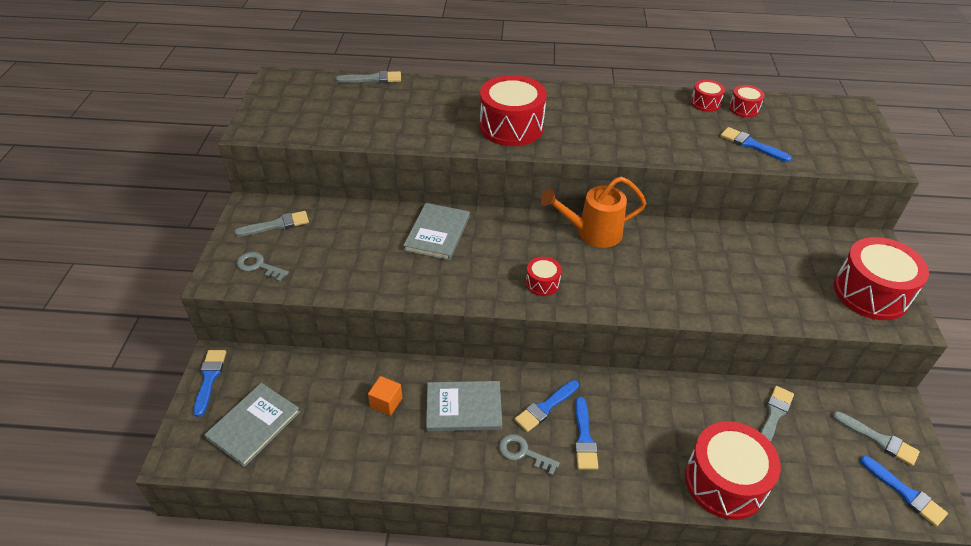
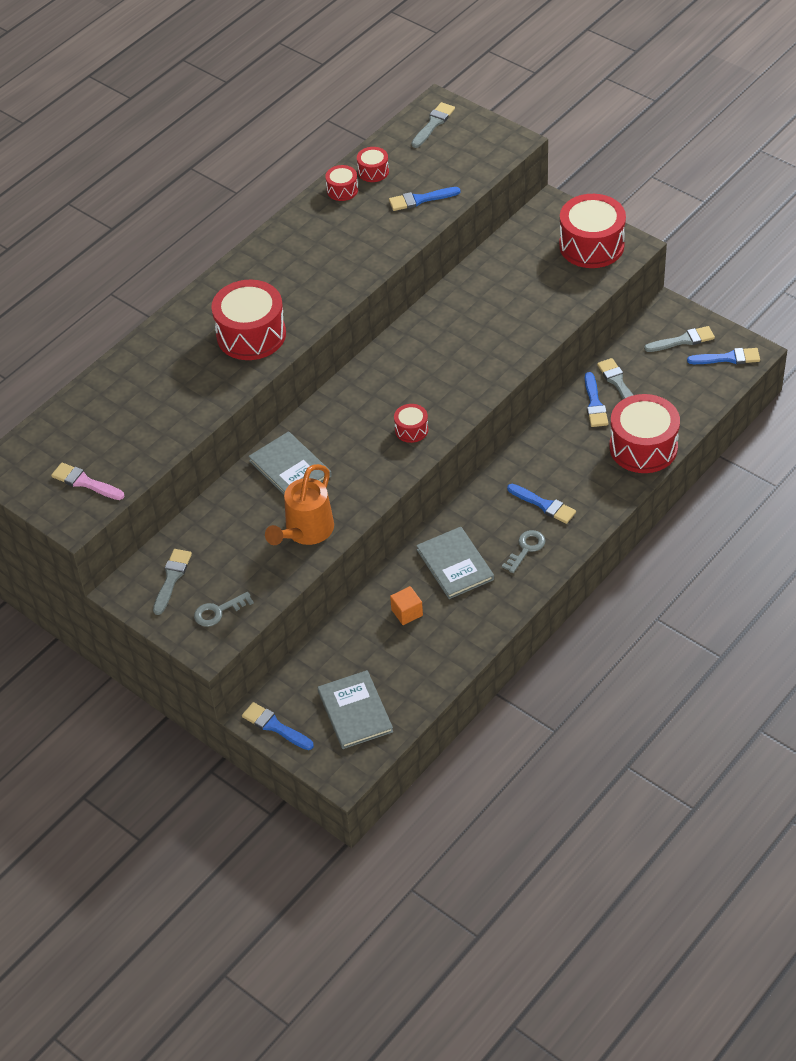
camera: 50 degrees left, 5 degrees up
grey brush [336,71,401,83] -> grey brush moved to [411,102,455,148]
grey book [426,381,502,432] -> grey book turned 60 degrees counterclockwise [416,527,494,599]
grey key [499,434,560,476] -> grey key turned 150 degrees clockwise [502,530,546,573]
blue brush [514,380,579,432] -> blue brush moved to [585,372,608,427]
orange watering can [541,176,646,248] -> orange watering can moved to [265,464,334,545]
none -> pink brush [51,463,124,500]

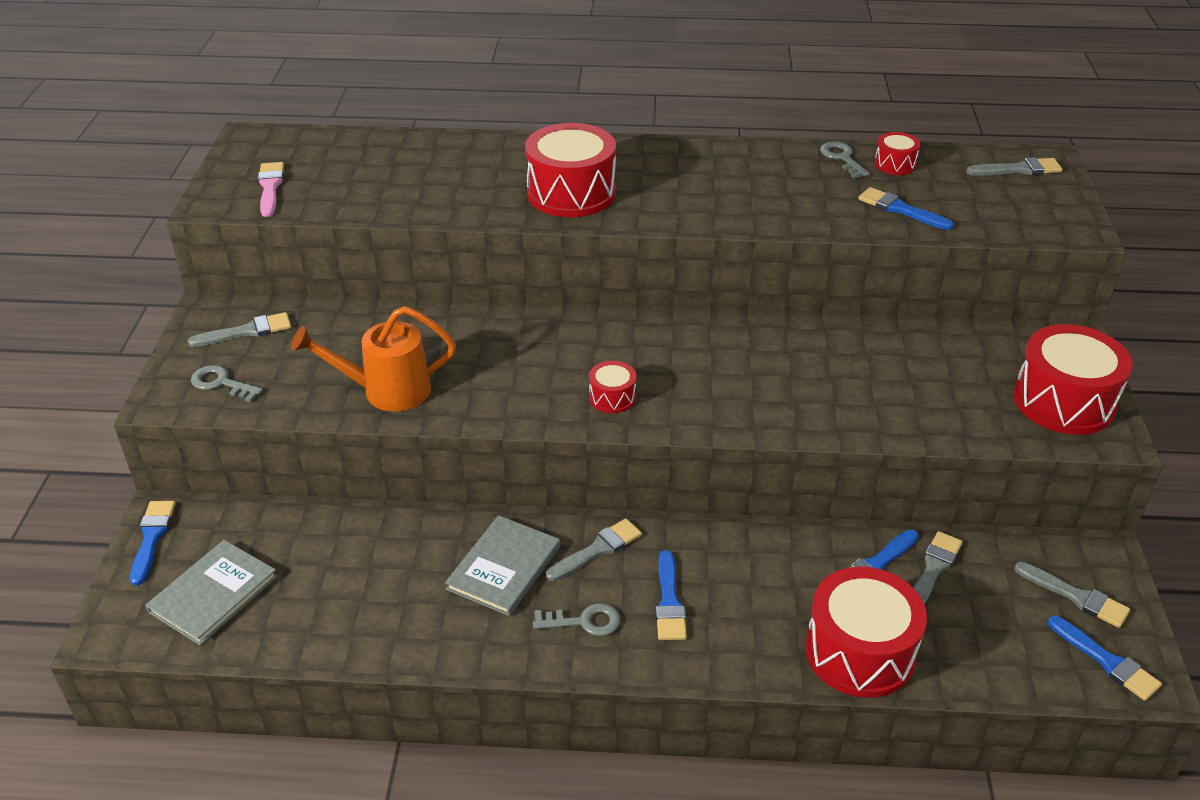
camera: 50 degrees right, 10 degrees down
grey book [248,431,332,495] -> none
red drum [325,165,358,201] -> grey key [820,141,870,178]
orange cube [390,586,423,625] -> none
none -> grey brush [546,519,642,581]

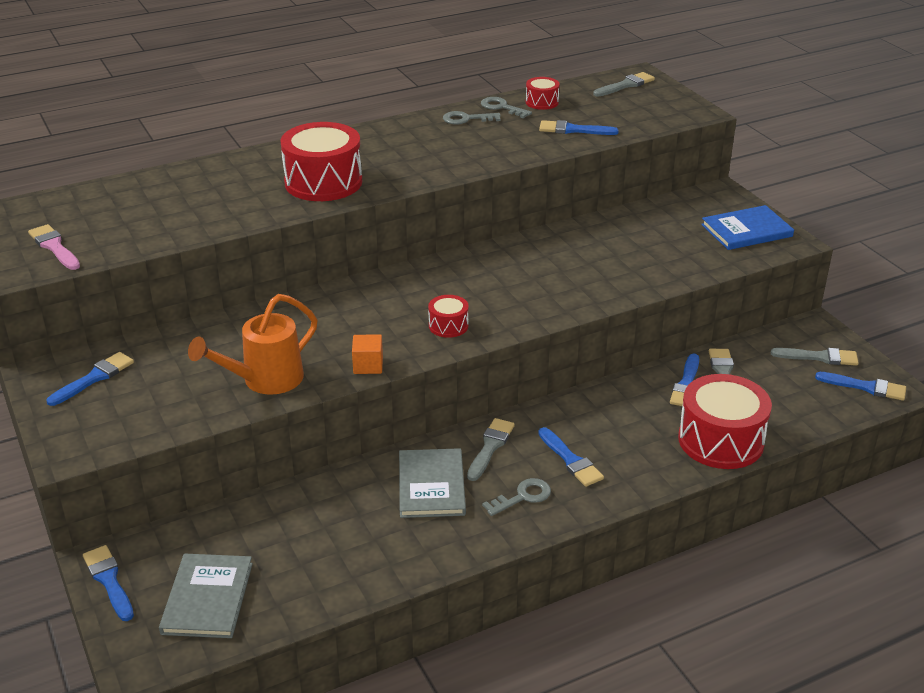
camera: 30 degrees left, 5 degrees down
grey brush [188,312,291,347] -> blue brush [46,352,134,406]
grey key [191,365,263,402] -> grey key moved to [443,111,501,125]
red drum [1014,324,1132,435] -> blue book [701,205,794,250]
none -> orange cube [352,334,383,374]

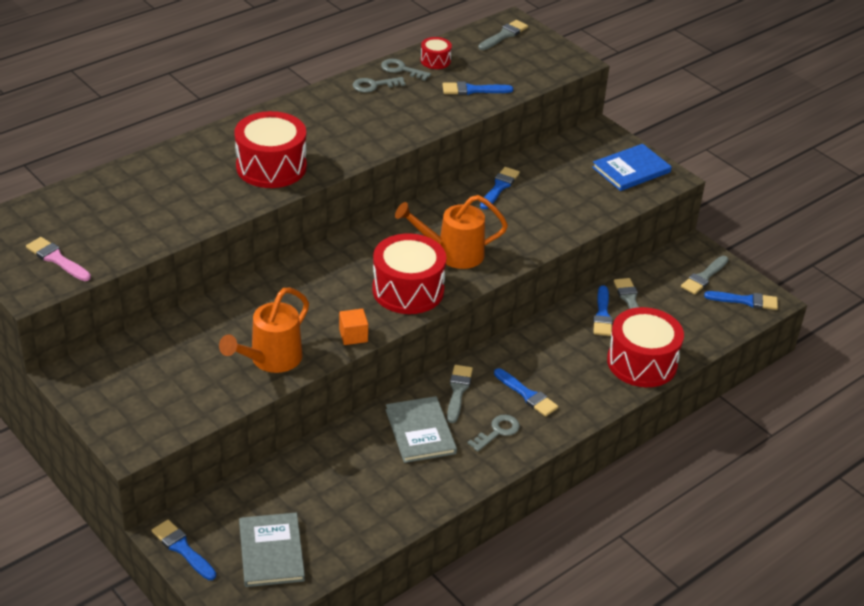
camera: 15 degrees left, 5 degrees up
blue brush [46,352,134,406] -> blue brush moved to [480,167,520,209]
red drum [428,295,469,338] -> red drum [372,233,446,314], size x2.08
grey brush [771,348,859,366] -> grey brush turned 135 degrees clockwise [681,256,728,294]
none -> orange watering can [395,195,508,269]

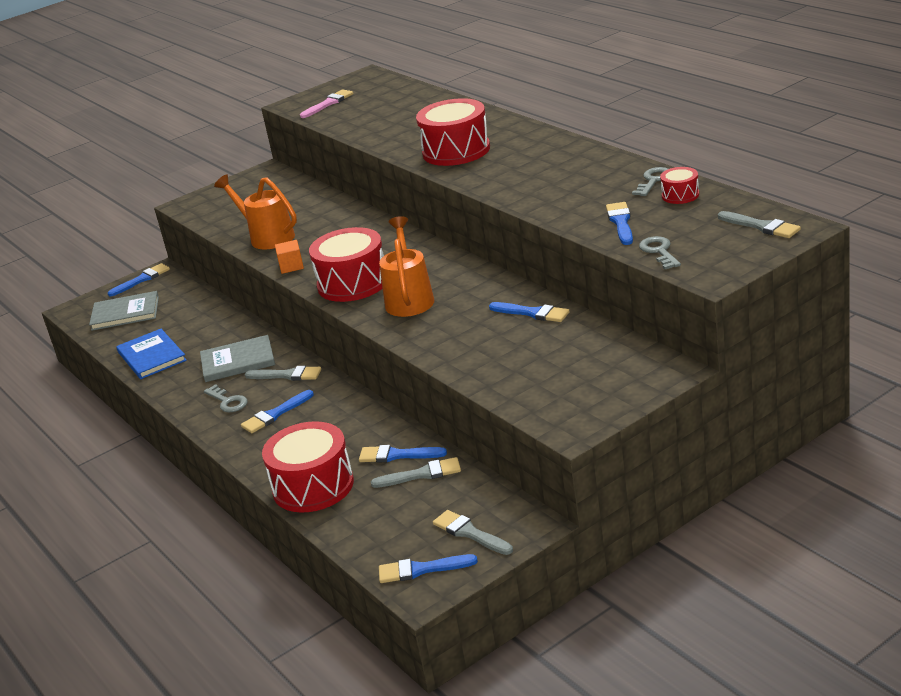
camera: 100 degrees right, 10 degrees down
grey key [353,77,406,93] -> grey key moved to [639,236,681,269]
blue book [592,144,672,191] -> blue book moved to [116,329,187,379]
blue brush [704,291,778,310] -> blue brush turned 75 degrees clockwise [379,554,478,583]

